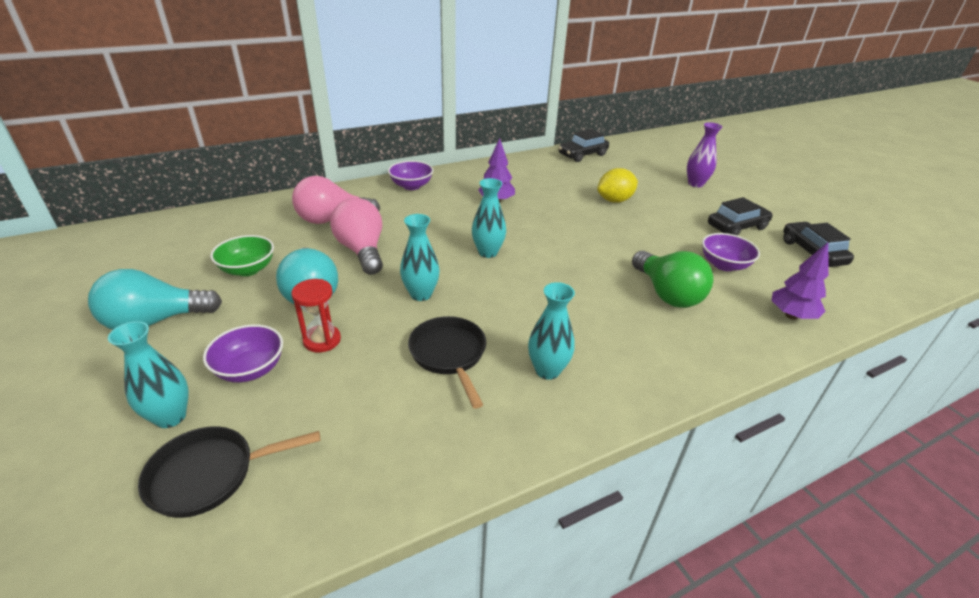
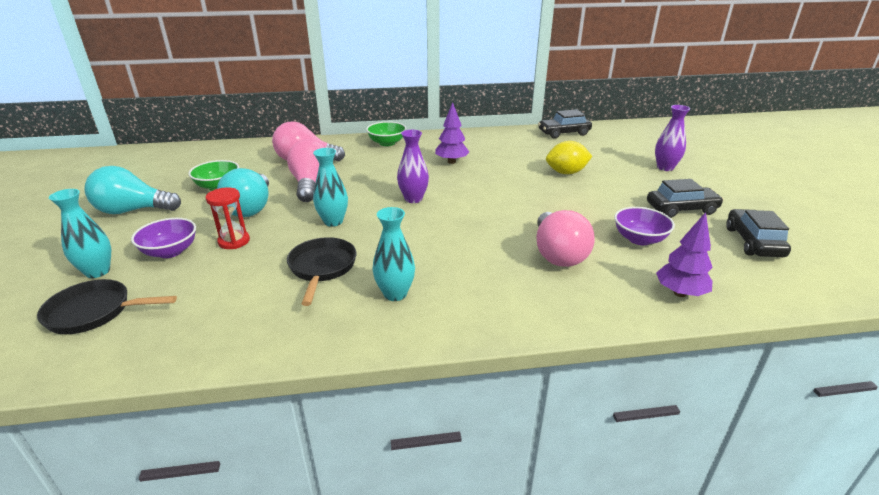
camera: 20 degrees right, 5 degrees down
purple bowl [388,160,433,190] -> green bowl [366,121,406,146]
turquoise vase [472,178,506,258] -> purple vase [397,130,429,203]
green light bulb [632,251,713,308] -> pink light bulb [536,210,595,267]

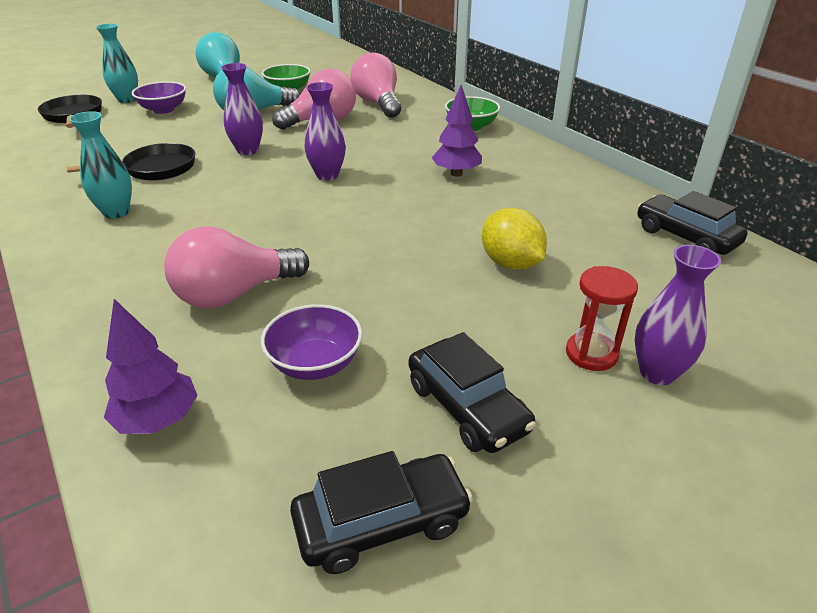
camera: 65 degrees right, 5 degrees up
red hourglass [206,188,250,249] -> red hourglass moved to [566,266,638,371]
turquoise vase [313,148,348,227] -> purple vase [221,63,263,155]

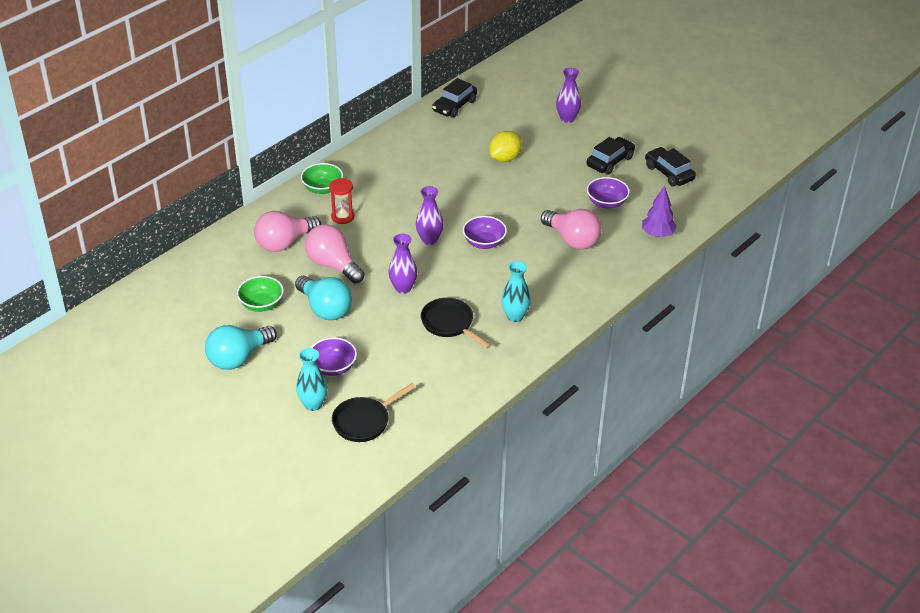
camera: 105 degrees left, 5 degrees up
purple tree [432,85,482,177] -> none
red hourglass [566,266,638,371] -> red hourglass moved to [329,178,354,224]
none -> purple bowl [463,216,507,249]

